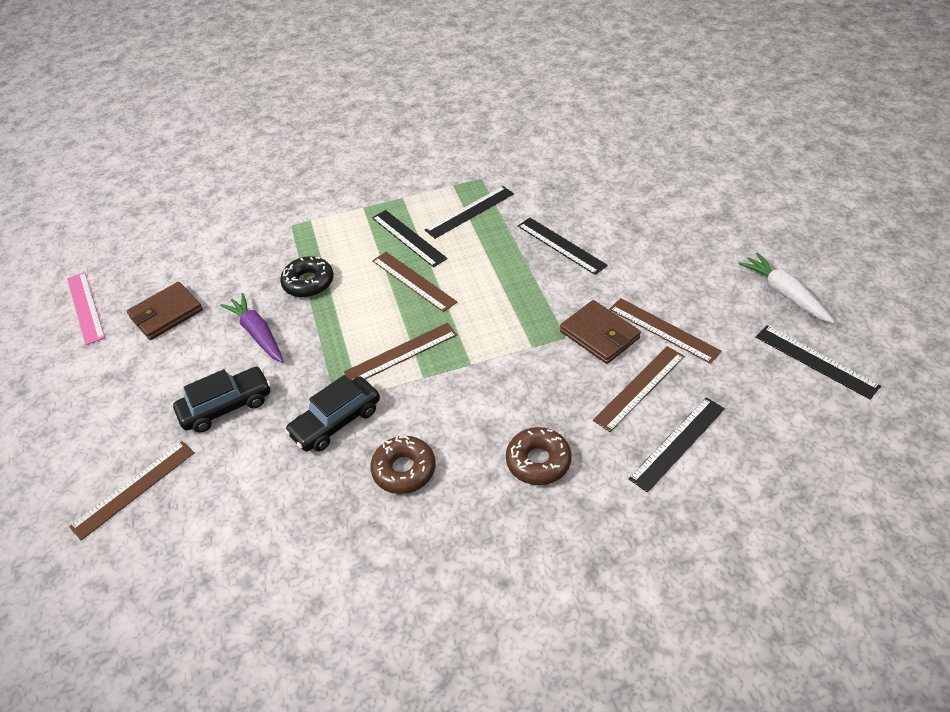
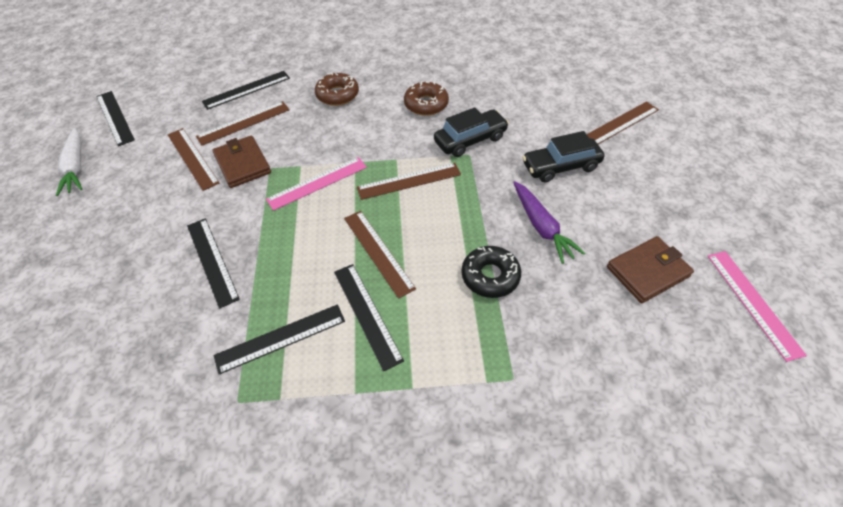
camera: 170 degrees left, 5 degrees up
none -> pink ruler [266,157,367,211]

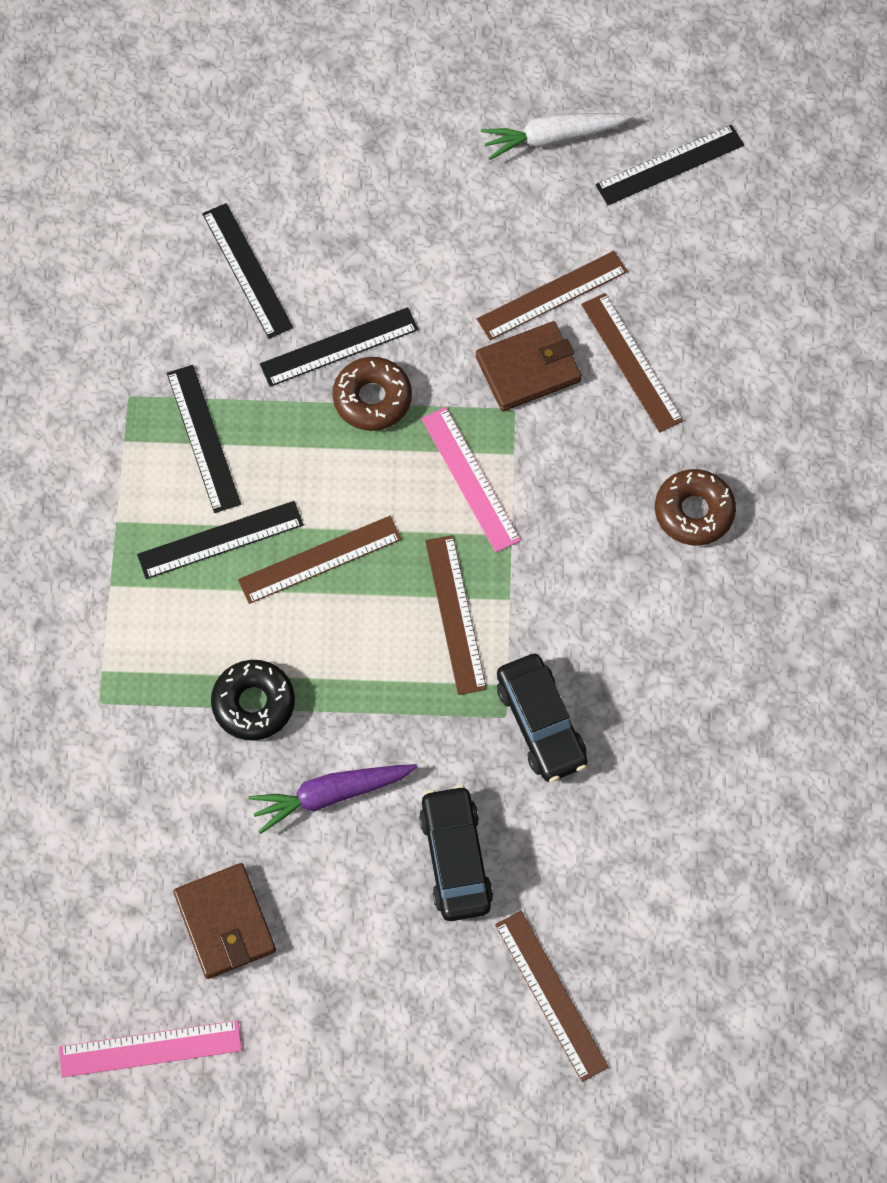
camera: 95 degrees right, 15 degrees up
black ruler [202,71,290,110] -> black ruler moved to [202,203,293,339]
brown donut [404,82,449,116] -> brown donut moved to [333,357,412,431]

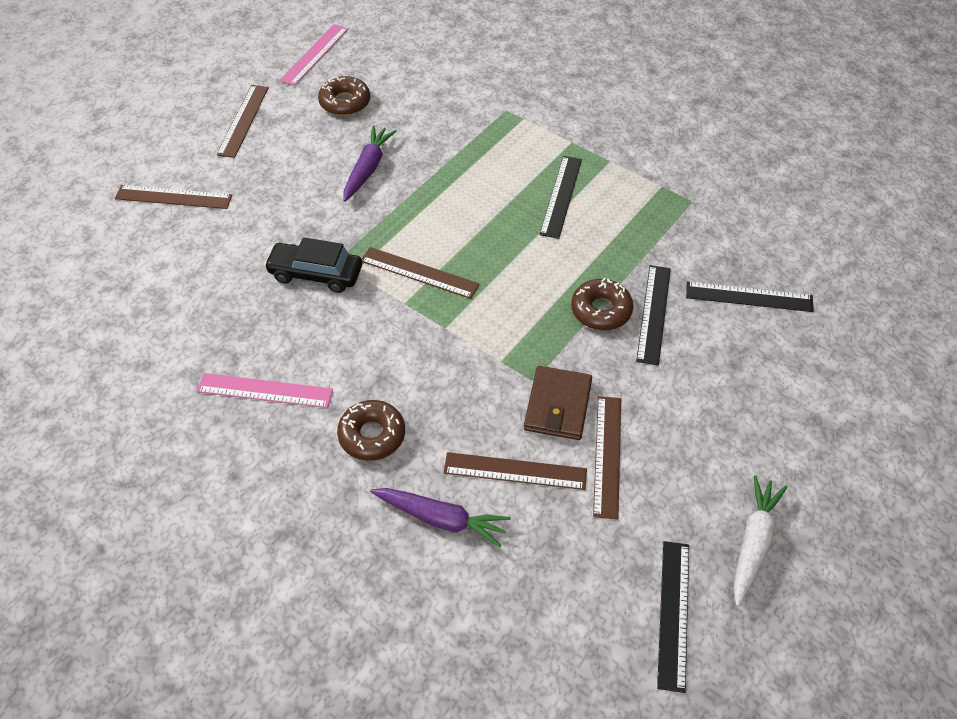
camera: 125 degrees right, 15 degrees down
black ruler [167,365,241,513] -> none
brown wallet [173,863,276,979] -> brown donut [318,76,370,116]
black donut [211,660,295,741] -> none
brown ruler [238,516,402,604] -> brown ruler moved to [217,85,269,158]
black car [419,785,493,921] -> none
pink ruler [421,407,521,552] -> pink ruler moved to [197,373,333,408]
none -> purple carrot [370,488,511,547]

